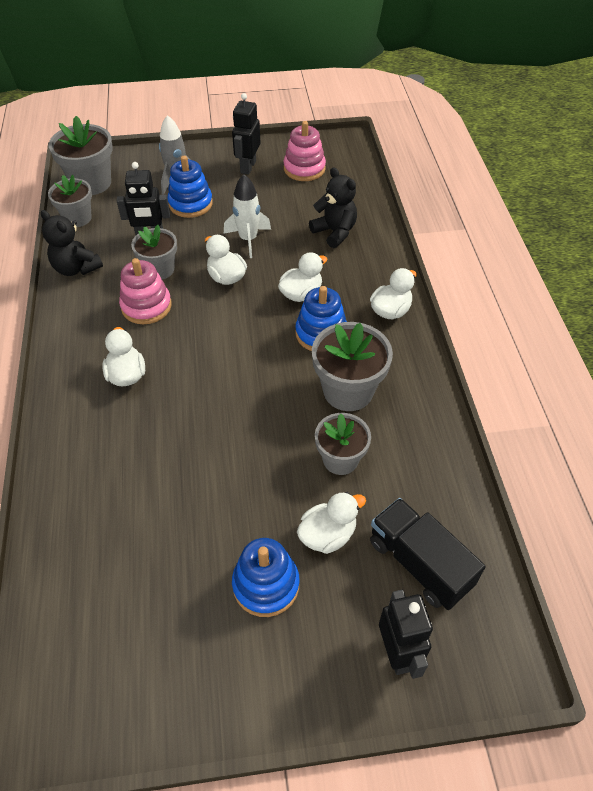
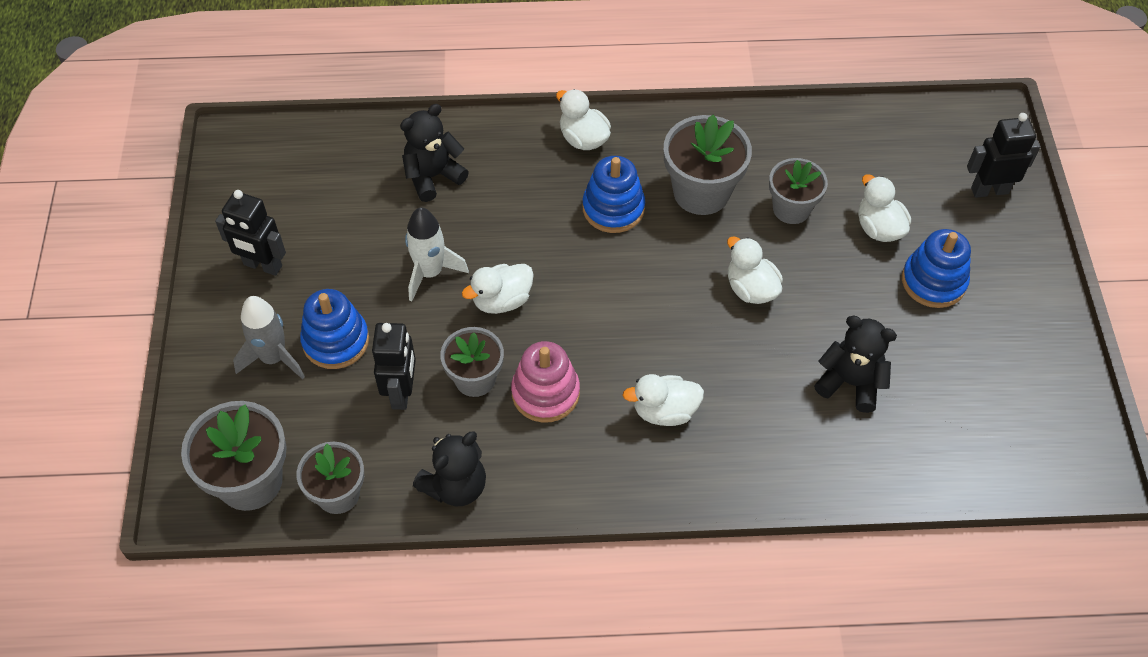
camera: 85 degrees left, 5 degrees up
white duck [278,252,327,302] -> white duck moved to [727,236,783,304]
pink stacking toy [284,121,326,181] -> none
black truck [370,498,486,610] -> none
none -> black teddy bear [814,315,897,413]

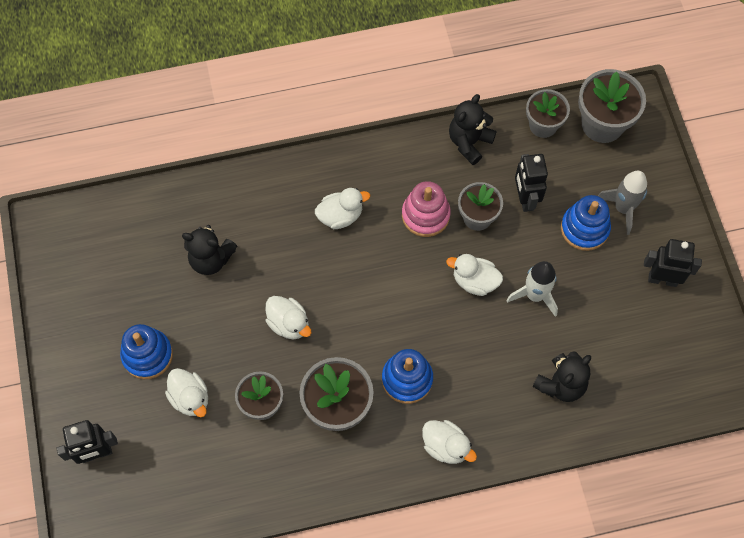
camera: 170 degrees right, 10 degrees up
white duck [462,264,534,314] -> white duck turned 120 degrees counterclockwise [446,254,503,296]

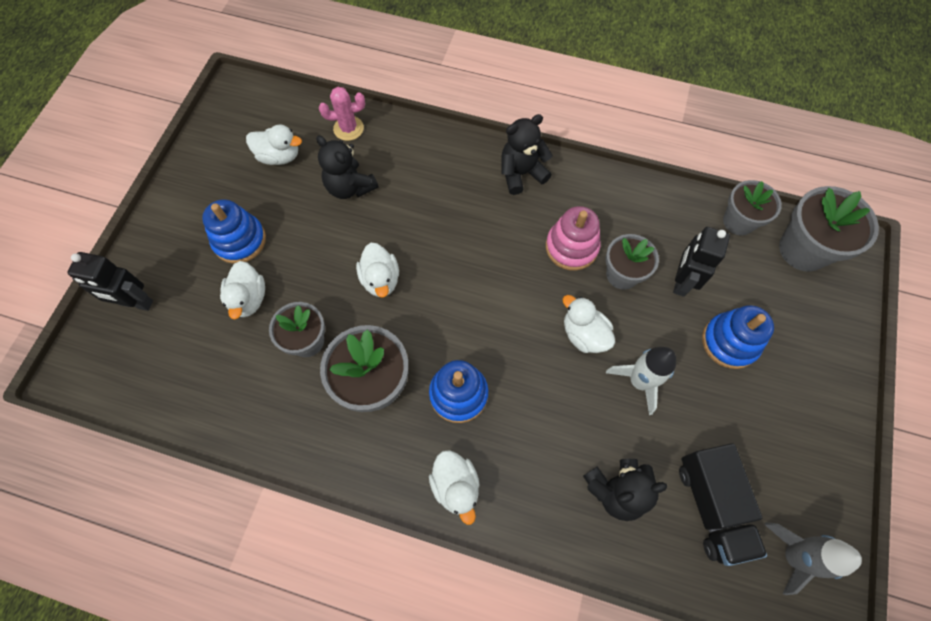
camera: 30 degrees right, 0 degrees up
white duck [315,188,370,229] -> white duck moved to [246,125,302,165]
black teddy bear [449,94,496,165] -> black teddy bear moved to [502,114,553,195]
grey rocket [598,171,648,235] -> grey rocket moved to [764,522,862,595]
black robot [644,239,702,287] -> none
none -> pink cactus [319,87,365,141]
none -> black truck [679,443,767,566]

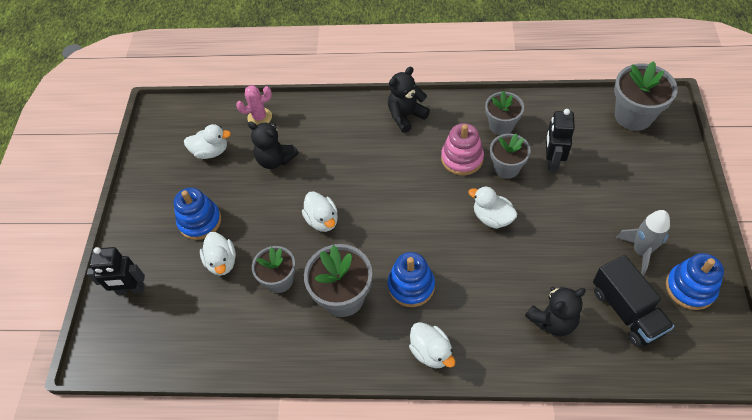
camera: 10 degrees left, 10 degrees down
white rocket [606,347,676,415] -> none
blue stacking toy [702,305,774,369] -> blue stacking toy moved to [666,253,724,310]
grey flower pot [723,180,782,235] -> grey flower pot moved to [485,91,524,135]
grey rocket [764,522,862,595] -> grey rocket moved to [616,210,670,276]

